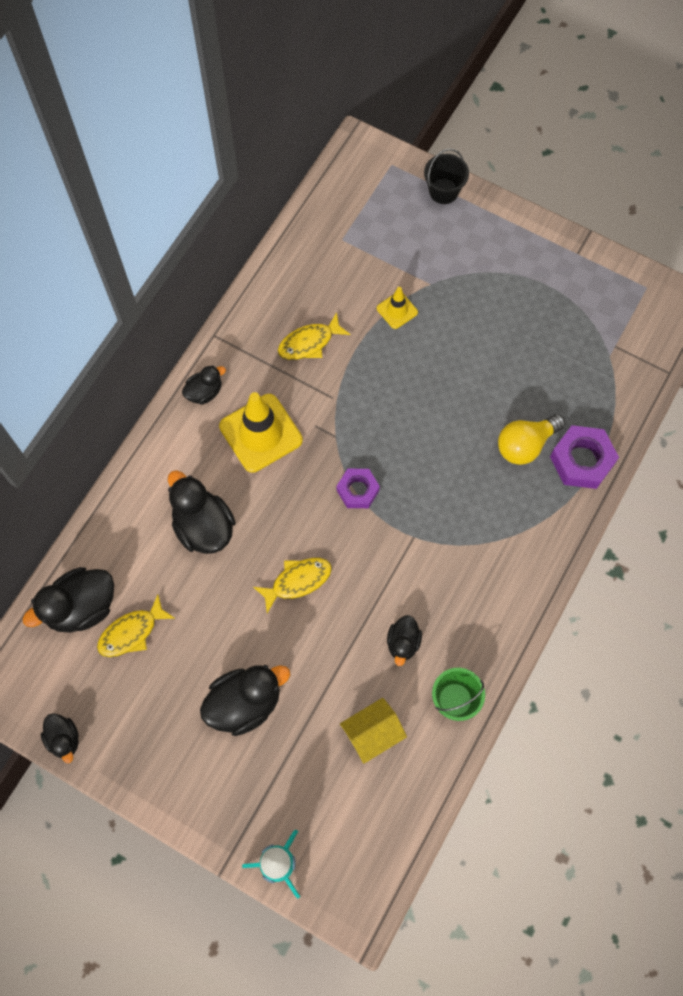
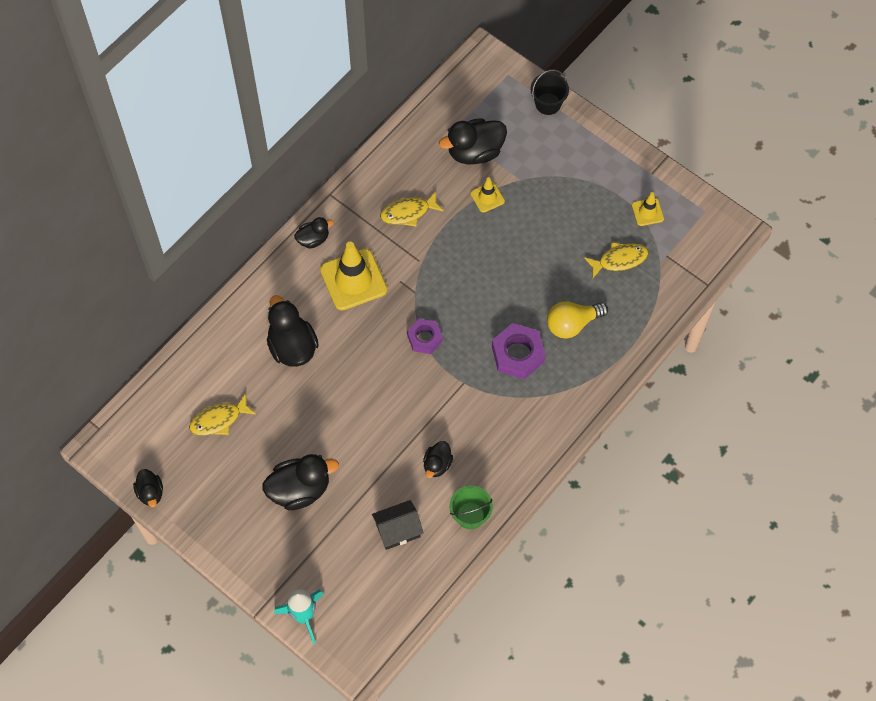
camera: 10 degrees right, 5 degrees down
black duck [23,567,114,632] -> black duck moved to [439,118,507,164]
yellow fish [253,558,332,613] -> yellow fish moved to [584,242,648,278]
yellow house [340,698,407,764] -> black house [372,500,424,550]
purple nut [550,425,619,489] -> purple nut moved to [492,323,546,379]
none -> yellow traffic cone [632,192,664,226]

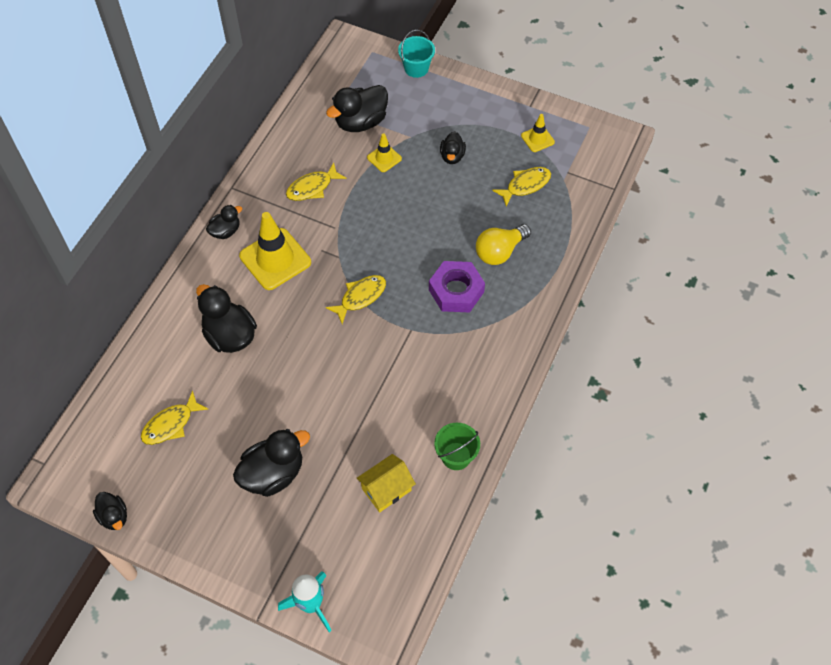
camera: 15 degrees left, 5 degrees down
black house [372,500,424,550] -> yellow house [356,454,416,512]
purple nut [407,319,443,354] -> yellow fish [326,275,386,324]
black duck [423,441,453,478] -> black duck moved to [440,131,466,164]
black bucket [530,69,569,115] -> turquoise bucket [398,30,435,78]

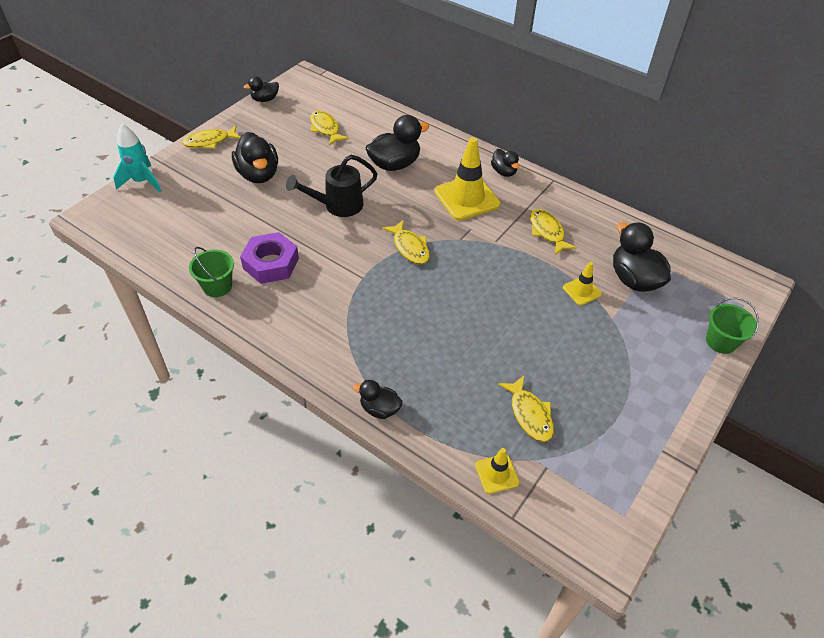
camera: 100 degrees right, 10 degrees down
yellow house [356,454,416,512] -> none
turquoise bucket [398,30,435,78] -> green bucket [706,298,759,354]
purple nut [429,261,485,312] -> purple nut moved to [240,232,299,284]
black duck [440,131,466,164] -> black duck moved to [353,380,403,419]
yellow light bulb [476,224,531,265] -> none
yellow traffic cone [521,114,555,152] -> yellow traffic cone moved to [475,448,519,494]
none -> yellow fish [182,126,240,149]
none -> black watering can [286,155,378,217]

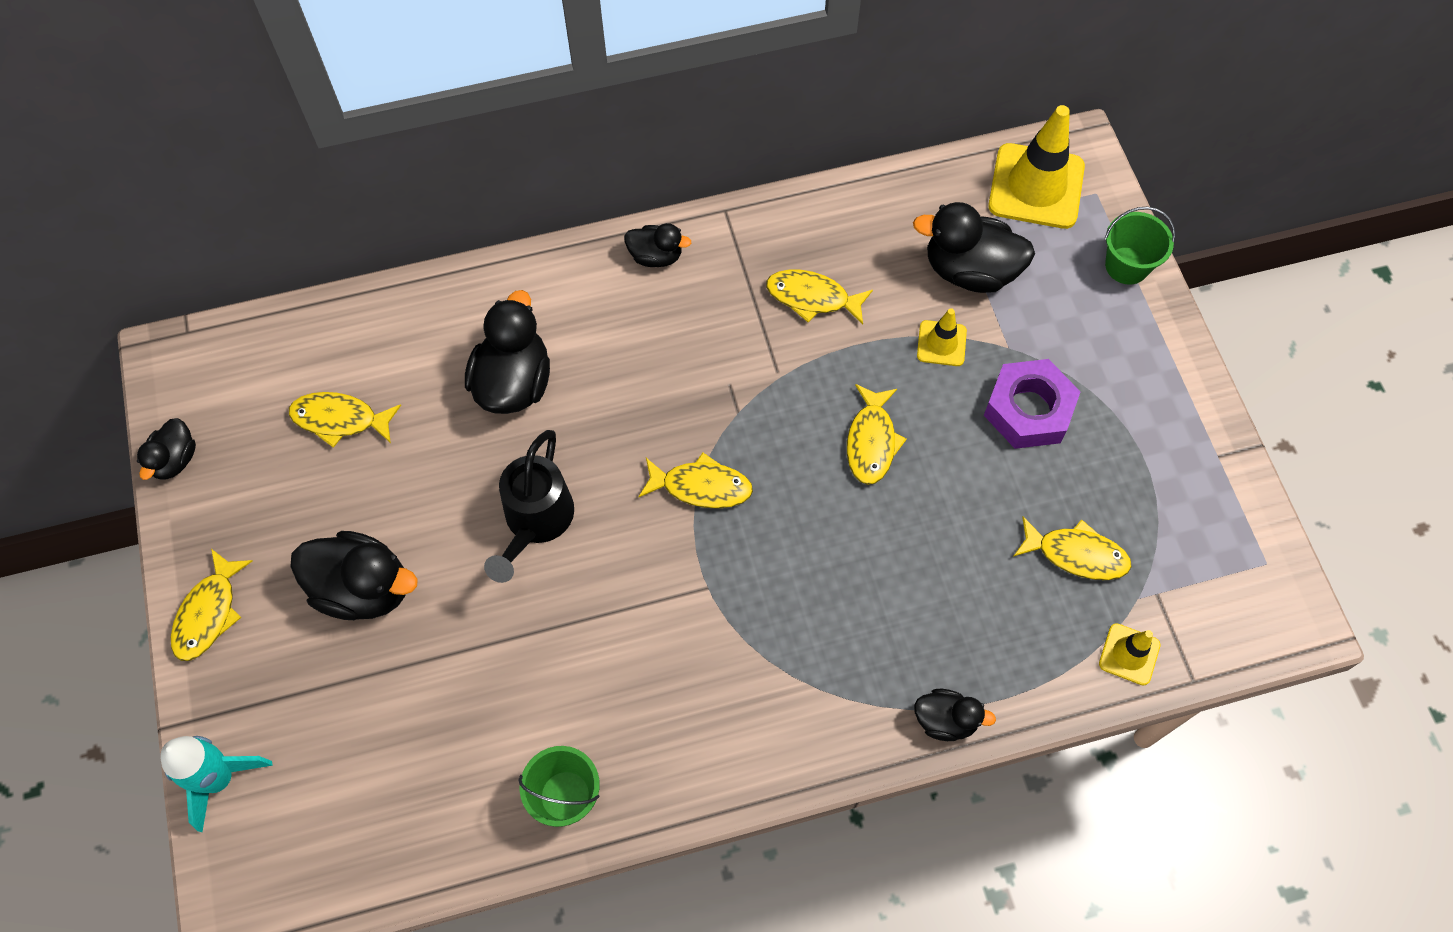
camera: 50 degrees left, 15 degrees up
purple nut [240,232,299,284] -> purple nut moved to [984,359,1081,449]
black duck [353,380,403,419] -> black duck turned 135 degrees counterclockwise [914,689,996,741]
yellow traffic cone [434,137,500,220] -> yellow traffic cone moved to [988,105,1085,229]
none -> yellow fish [847,384,907,485]

